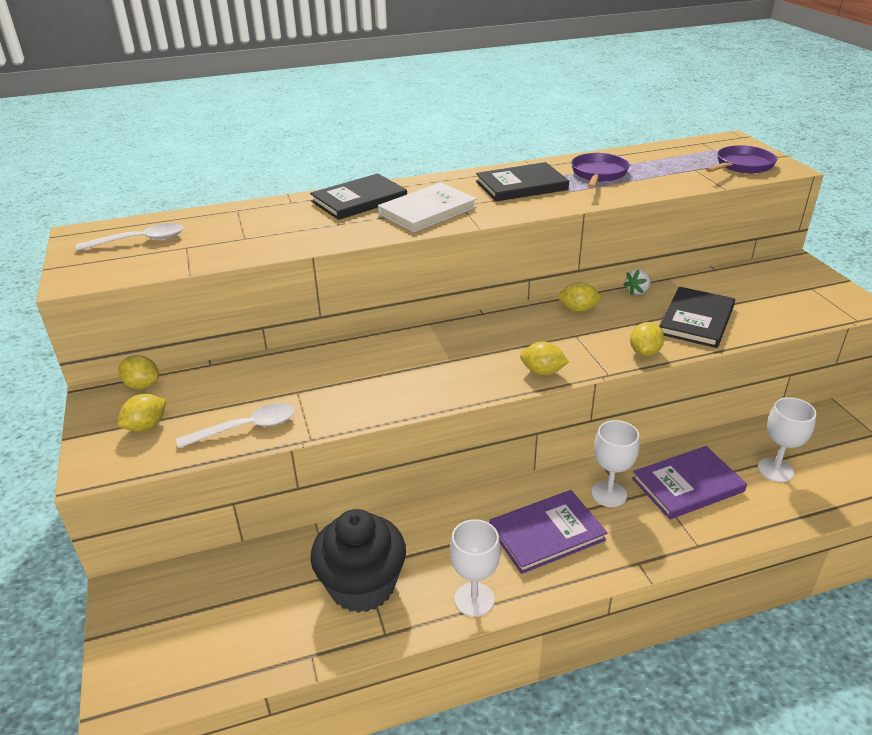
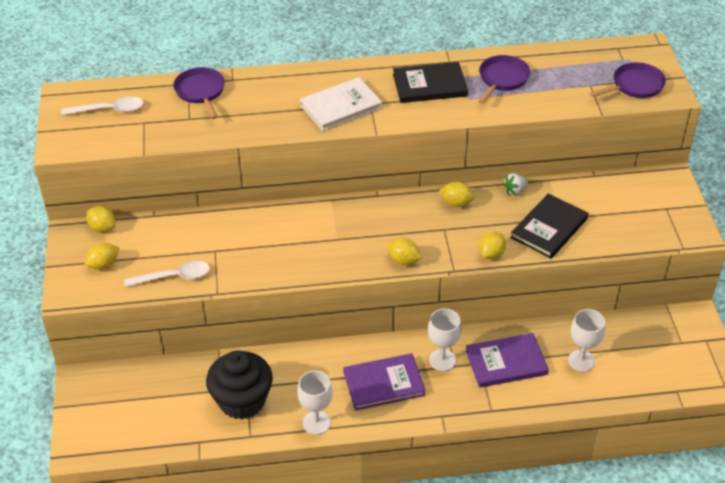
camera: 10 degrees right, 10 degrees up
black book [310,173,407,220] -> none
none -> purple pan [173,67,225,119]

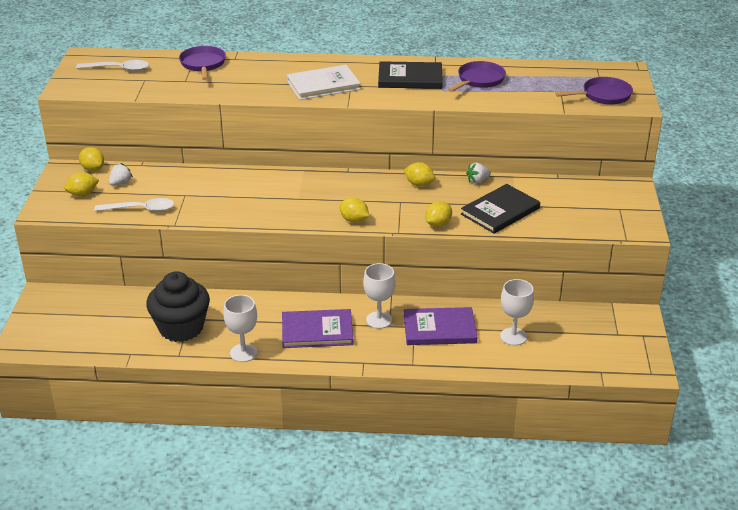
camera: 10 degrees right, 10 degrees down
none -> white strawberry [109,163,133,186]

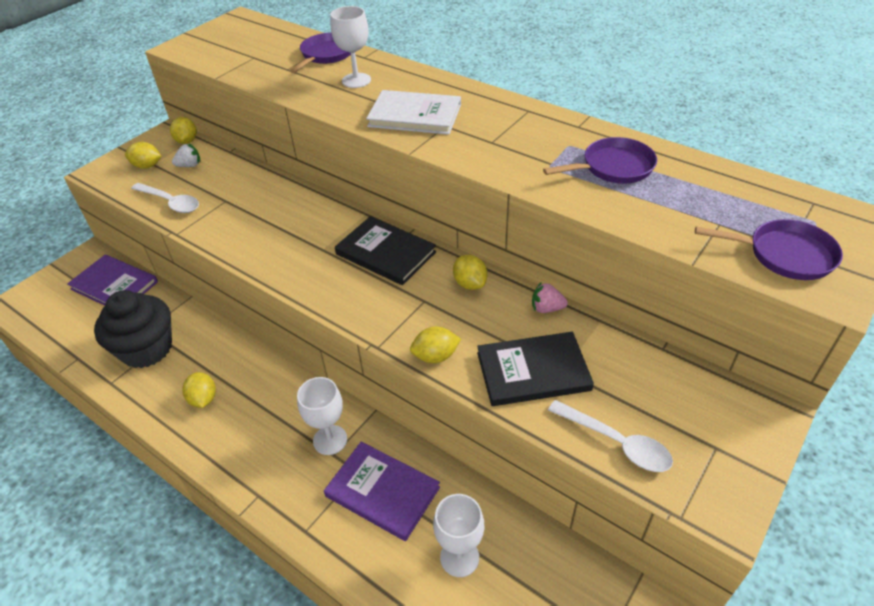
camera: 35 degrees right, 10 degrees up
white spoon [76,60,149,71] -> white spoon moved to [548,400,673,472]
white goblet [223,295,257,362] -> white goblet moved to [330,6,371,88]
purple book [282,309,353,348] -> purple book moved to [67,254,158,306]
yellow lemon [339,197,369,223] -> yellow lemon moved to [182,372,216,408]
black book [378,61,443,89] -> black book moved to [335,216,436,285]
white strawberry [466,163,491,183] -> pink strawberry [532,282,568,313]

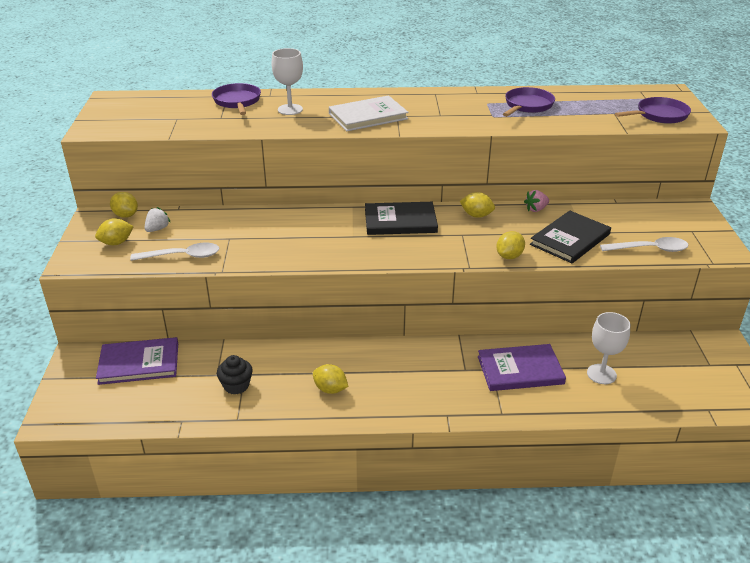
camera: 40 degrees left, 10 degrees down
black cupcake [94,290,172,368] -> black cupcake [217,355,253,395], size x0.51
white goblet [297,377,347,455] -> none

